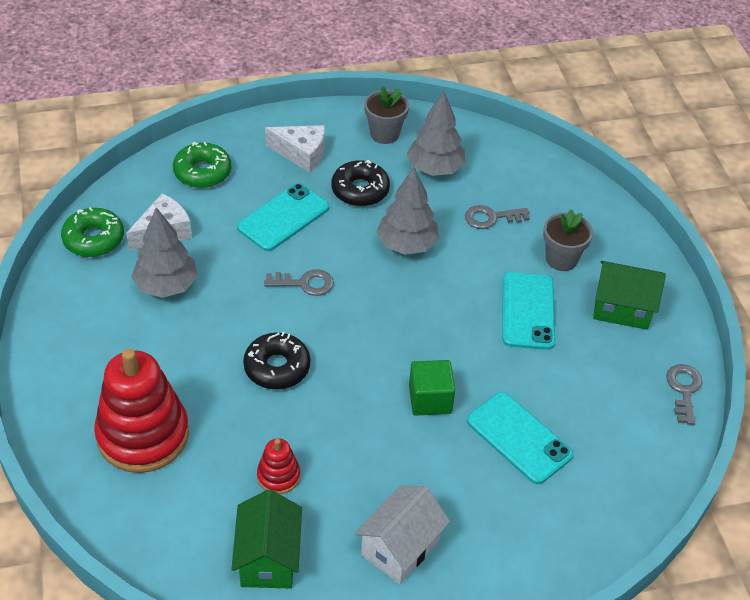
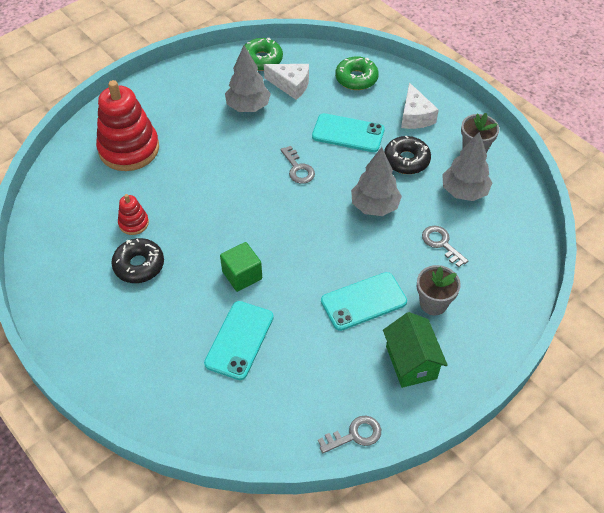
camera: 65 degrees right, 5 degrees up
green house [231,489,302,589] -> none
black donut [243,332,310,389] -> black donut moved to [111,238,164,283]
white house [355,486,450,584] -> none

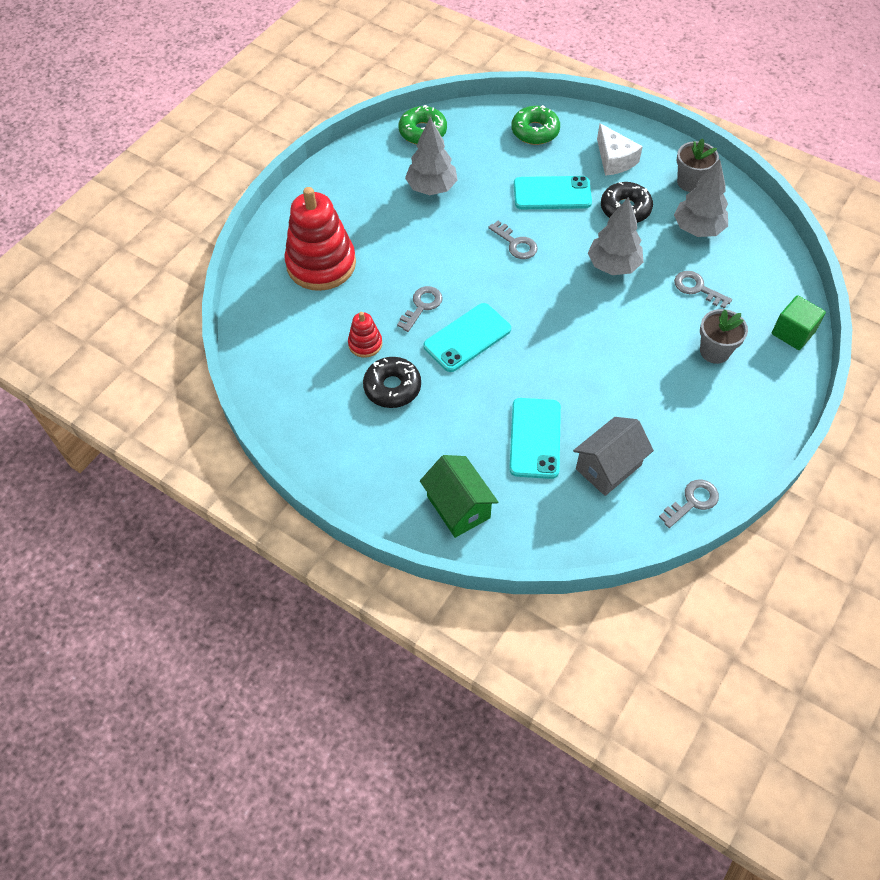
camera: 15 degrees left, 5 degrees up
green cube [220,242,262,292] -> green cube moved to [772,295,826,350]
white cheese [264,64,309,100] -> none
turquoise phone [321,272,407,331] -> turquoise phone moved to [423,303,511,372]
green house [383,312,448,388] -> green house moved to [420,455,498,538]
none -> grey key [397,286,443,332]
none -> grey house [573,417,654,496]

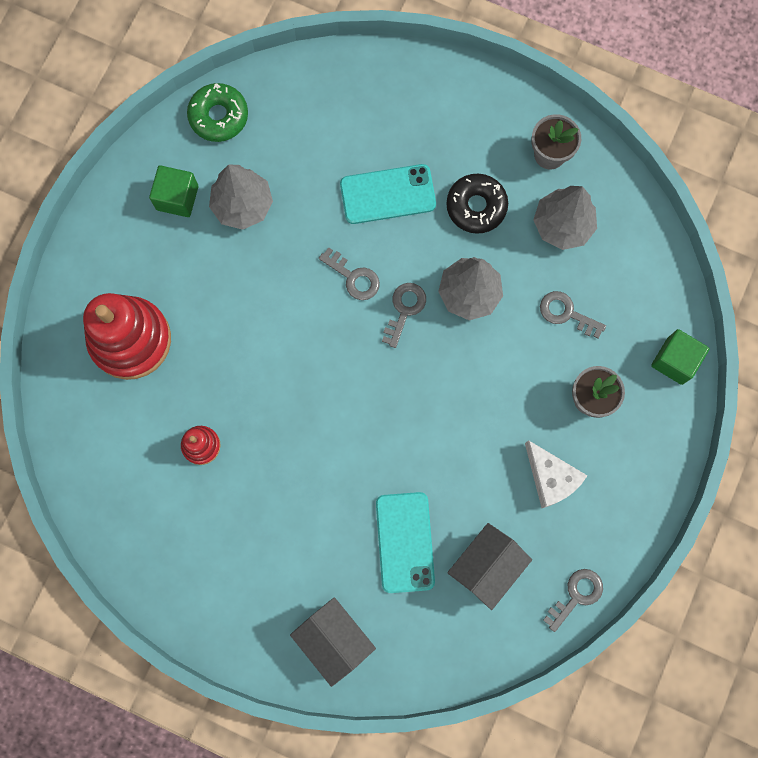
camera: 10 degrees left, 20 degrees up
black donut [363,357,421,408] -> none
grey key [397,286,443,332] -> grey key moved to [382,283,426,348]
green house [420,455,498,538] -> grey house [290,597,376,687]
turquoise phone [423,303,511,372] -> none
green donut [511,105,560,145] -> none
white cheese [597,123,643,176] -> white cheese moved to [525,440,588,508]
none -> green cube [149,165,199,217]

